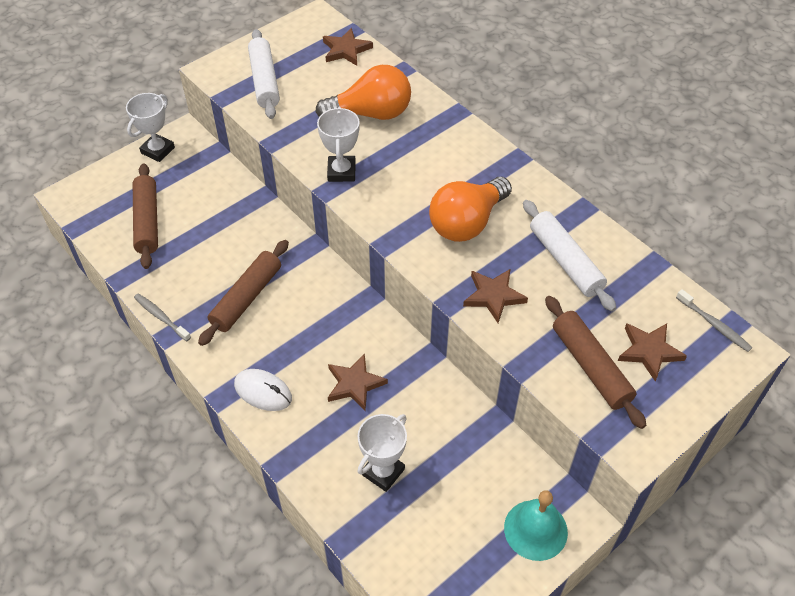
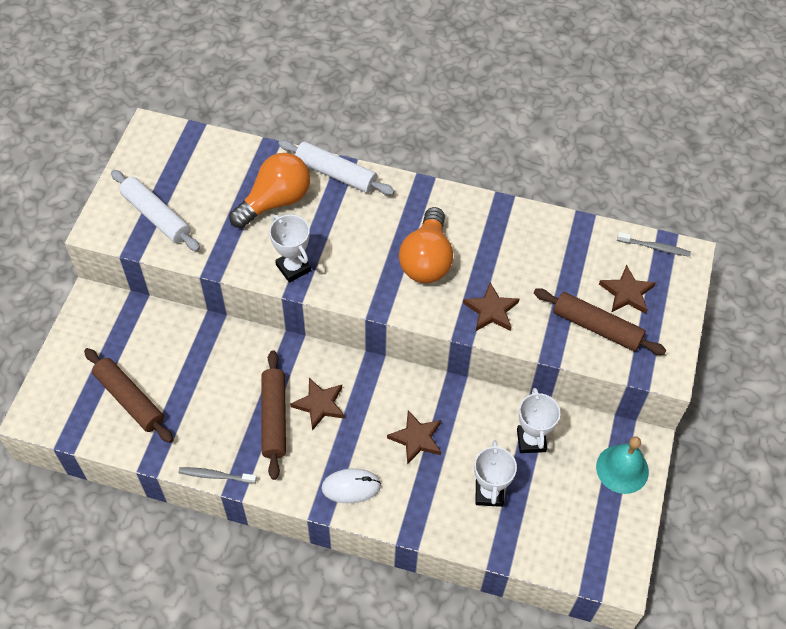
camera: 35 degrees left, 5 degrees up
white trophy [126,93,175,162] -> white trophy moved to [517,388,560,453]
brown star [323,28,373,66] -> brown star moved to [290,378,345,431]
white rolling pin [523,200,616,311] -> white rolling pin moved to [278,140,395,195]

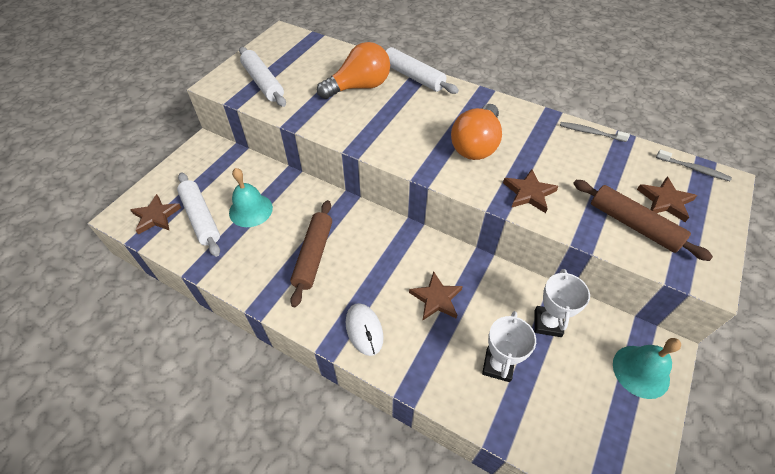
camera: 15 degrees right, 5 degrees down
brown rolling pin [84,348,173,443] -> white rolling pin [177,172,220,257]
grey toothbrush [178,467,257,484] -> grey toothbrush moved to [560,122,630,142]
white trophy [269,215,311,283] -> none
brown star [290,378,345,431] -> brown star moved to [130,194,181,235]
white mouse [321,468,381,503] -> white mouse turned 60 degrees clockwise [346,303,384,356]
none -> turquoise bell [229,168,273,227]

